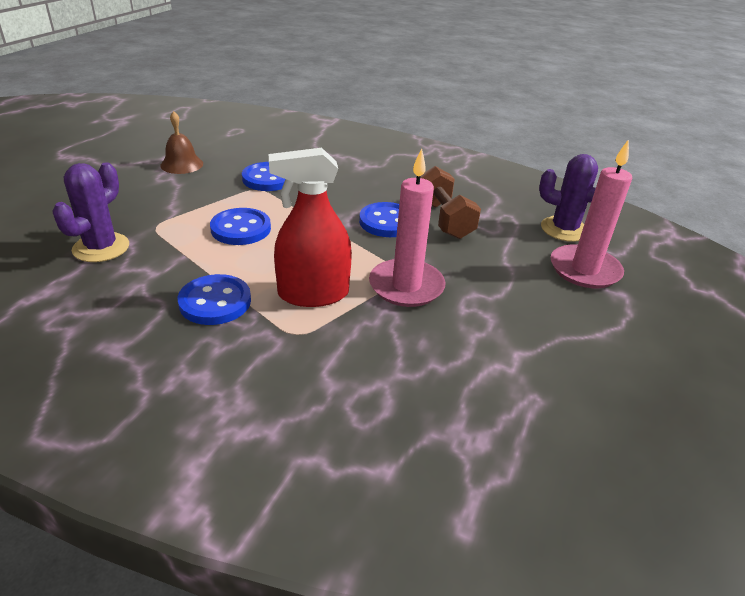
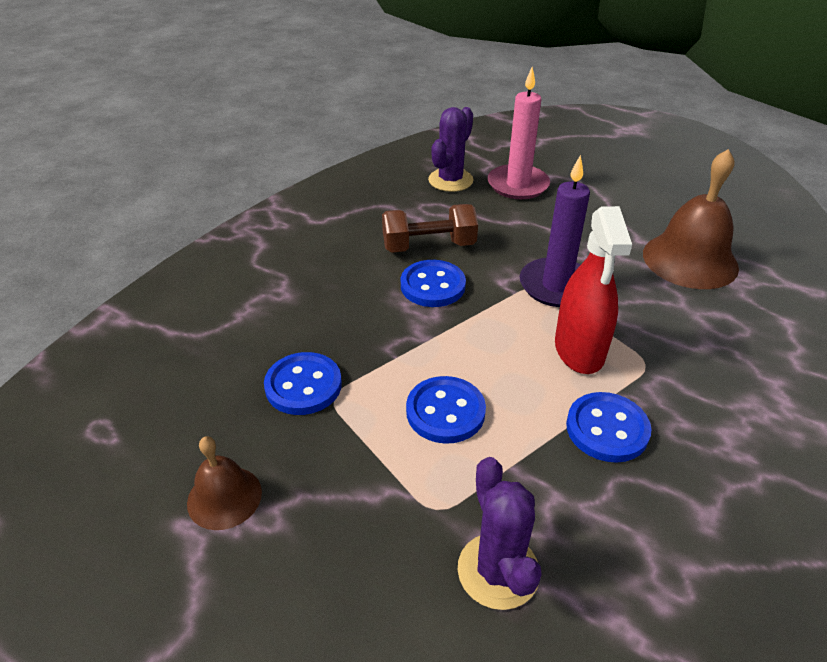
camera: 80 degrees left, 5 degrees up
purple cactus [52,162,129,262] -> purple cactus turned 45 degrees clockwise [458,457,542,610]
pink candle [369,148,445,307] -> purple candle [520,155,590,307]
none -> brown bell [643,149,739,289]

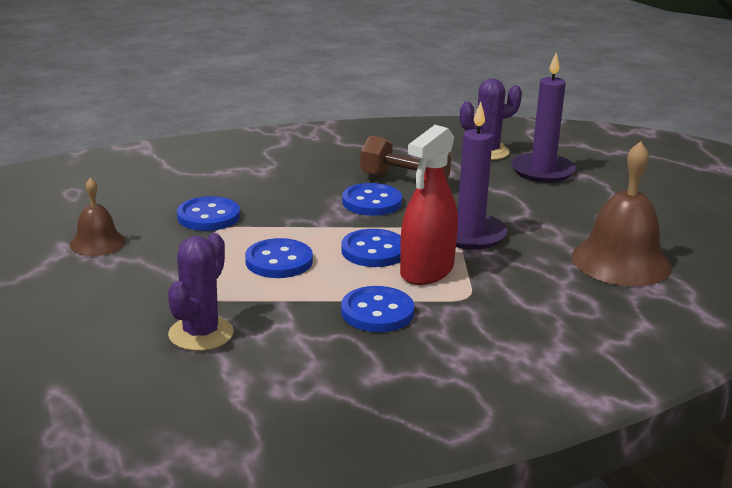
camera: 35 degrees right, 15 degrees down
pink candle [488,67,550,199] -> purple candle [511,52,576,183]
none -> blue button [341,229,401,267]

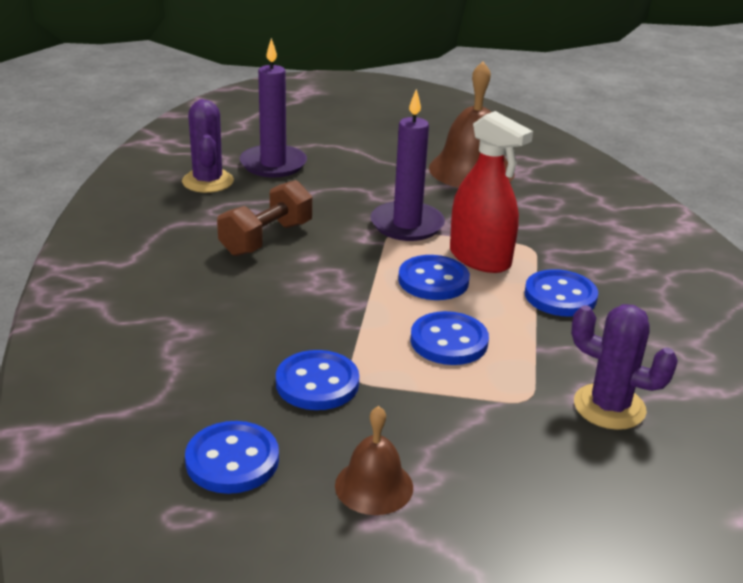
camera: 80 degrees left, 5 degrees up
blue button [342,183,402,216] -> blue button moved to [185,421,279,494]

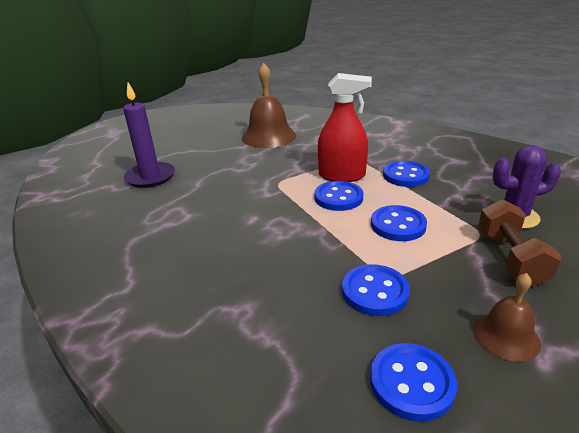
camera: 35 degrees left, 0 degrees up
purple cactus [182,99,234,193] -> none
brown dumbbell [217,180,312,256] -> brown dumbbell moved to [478,199,562,286]
purple candle [371,89,445,241] -> none

